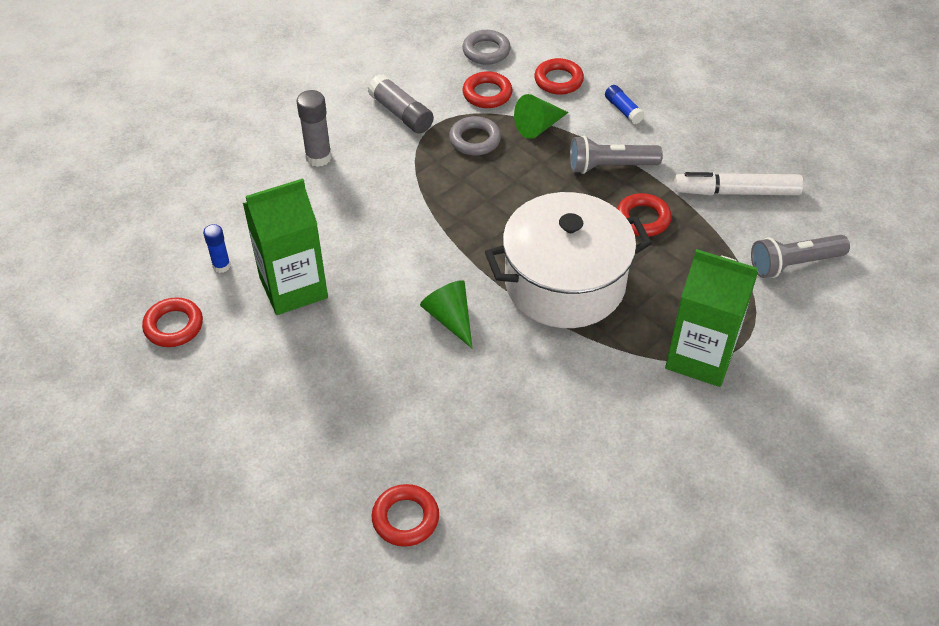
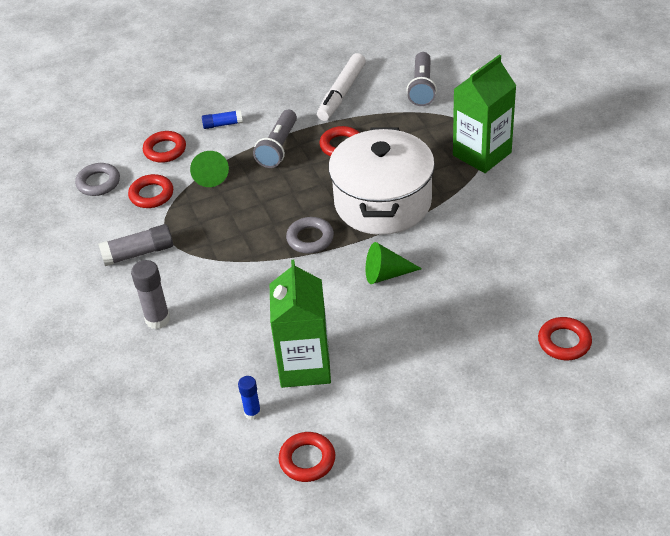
camera: 65 degrees left, 5 degrees down
grey ring [449,116,501,155] -> grey ring moved to [286,217,334,253]

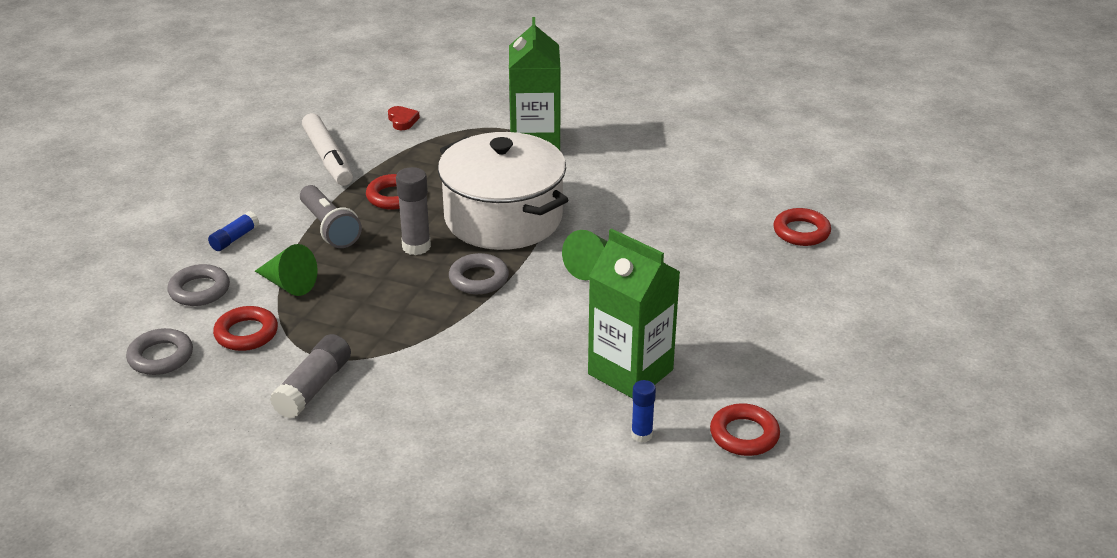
camera: 50 degrees left, 10 degrees down
grey glue stick [131,260,170,329] -> grey glue stick moved to [396,167,431,255]
red ring [143,131,186,163] -> grey ring [168,264,230,306]
grey flashlight [406,52,437,106] -> red heart [388,106,420,130]

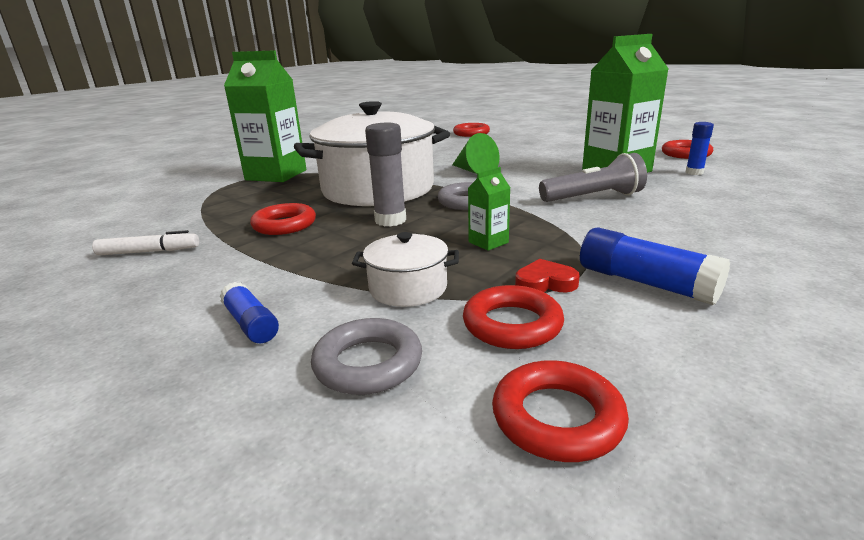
camera: 70 degrees left, 10 degrees down
grey ring [126,328,193,375] -> red ring [492,360,629,462]
green cone [255,244,318,296] -> white pot [352,232,459,307]
grey glue stick [270,334,351,419] -> blue glue stick [580,227,730,305]
grey flashlight [300,185,362,248] -> grey flashlight moved to [539,153,647,202]
white marker [302,113,353,186] -> white marker [92,230,199,255], size x0.60
red heart [388,106,420,130] -> red heart moved to [515,259,580,292]
none -> green carton [468,167,510,251]

